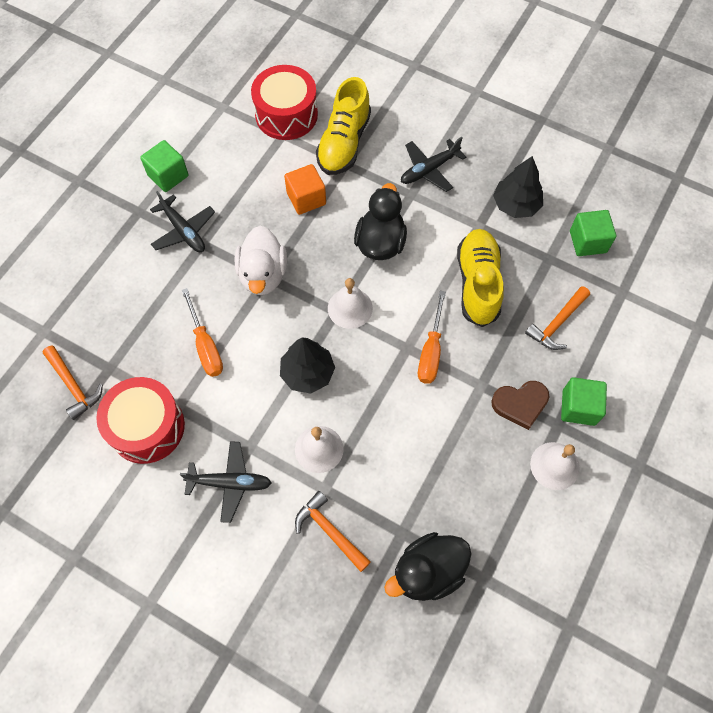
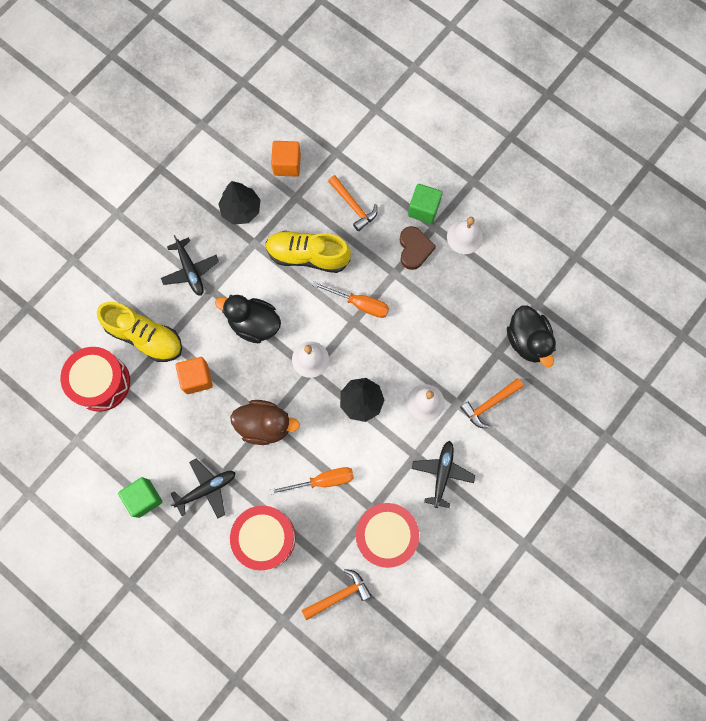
camera: 80 degrees left, 10 degrees up
white duck [235,226,287,295] -> brown duck [230,400,300,445]
green cube [570,210,616,256] -> orange cube [271,141,301,177]
none -> red drum [230,506,296,570]

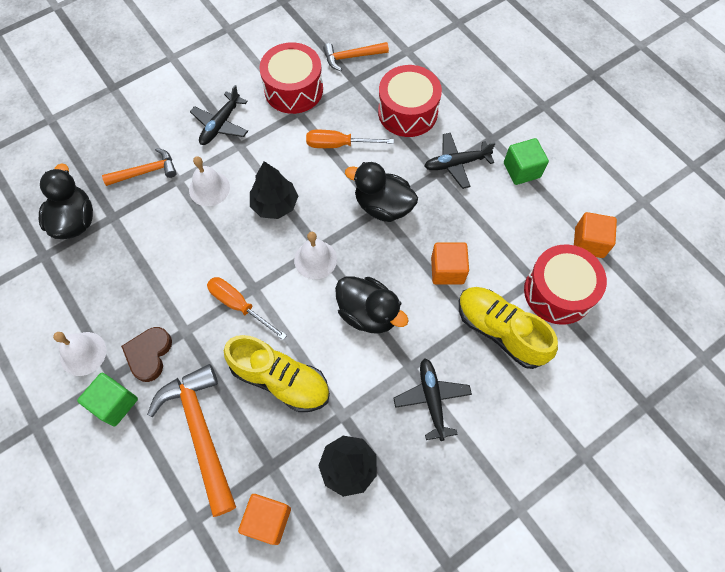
camera: 165 degrees left, 10 degrees down
brown duck [230,400,300,445] -> black duck [345,162,418,222]
orange hammer [328,175,378,231] -> orange hammer [147,364,236,517], size x1.72
none -> orange cube [574,212,617,258]

